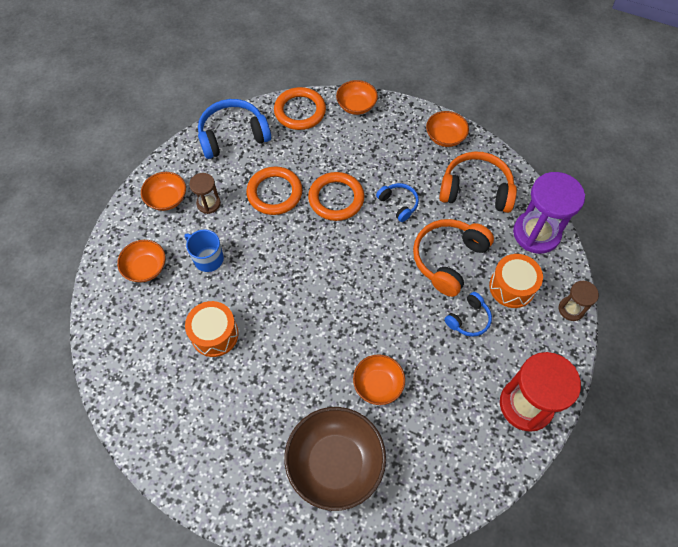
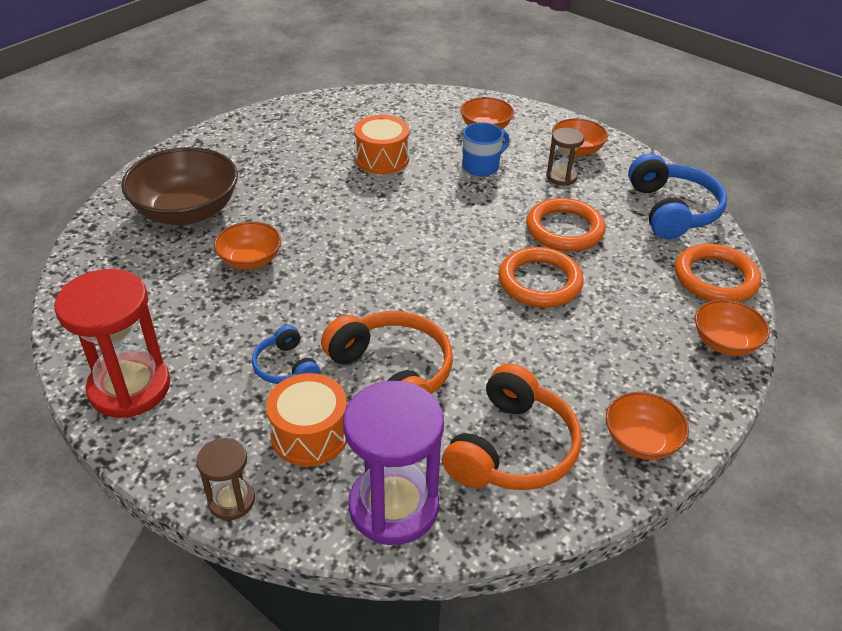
camera: 105 degrees right, 20 degrees down
blue headphones [376,183,419,222] -> none

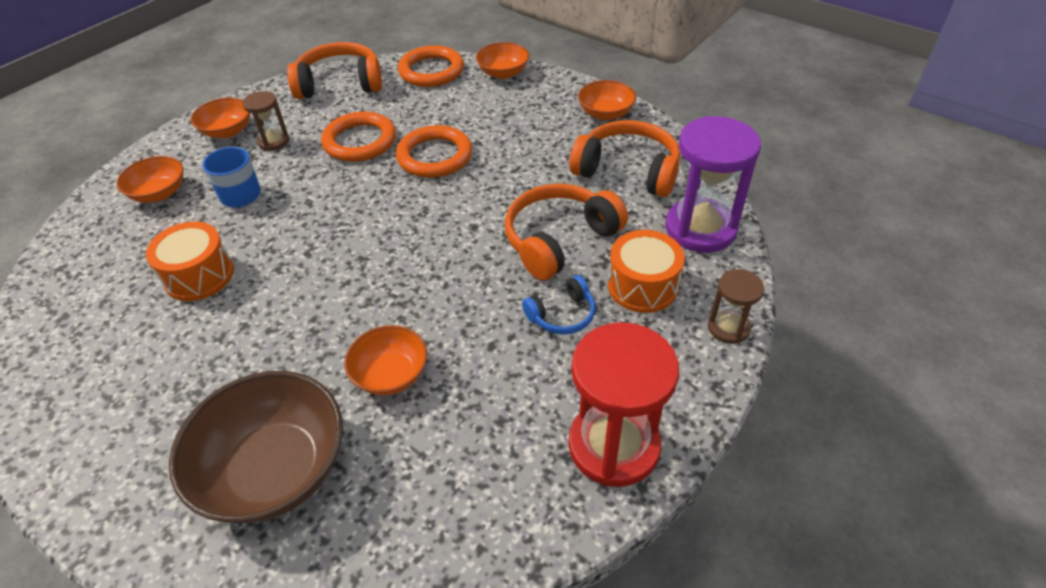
camera: 90 degrees left, 5 degrees up
blue headphones [628,154,727,239] -> orange headphones [287,42,382,99]

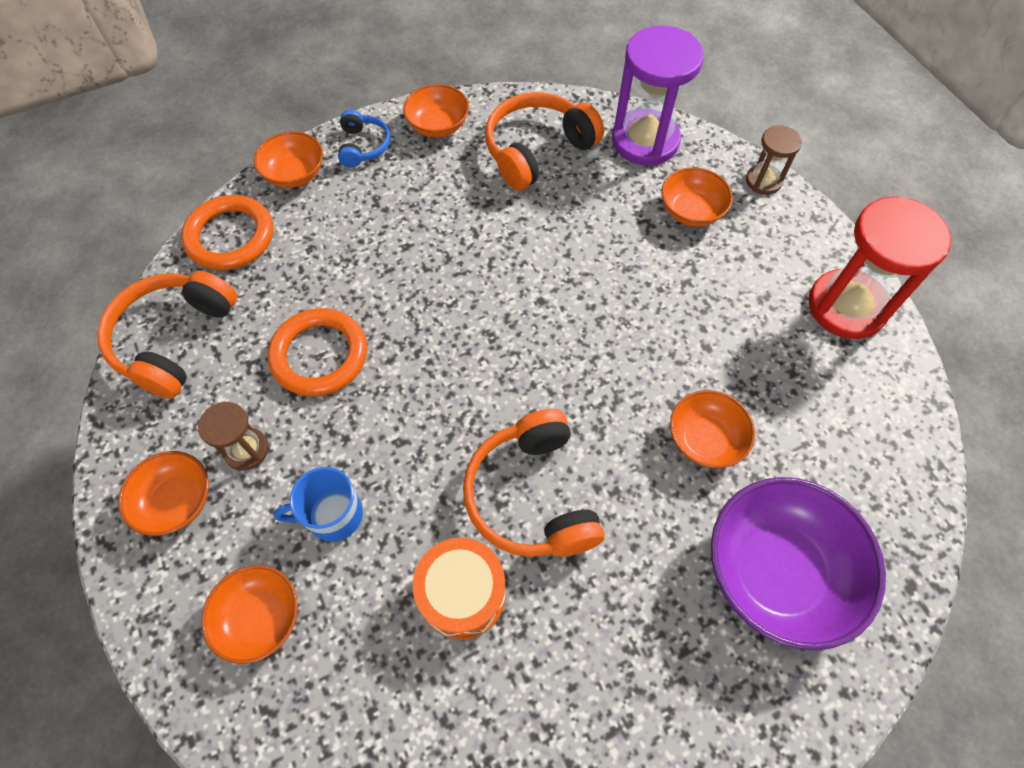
camera: 65 degrees left, 15 degrees up
brown bowl [169,371,343,523] -> purple bowl [711,477,886,650]
orange ring [396,125,472,178] -> none
orange headphones [505,184,628,281] -> orange headphones moved to [463,409,605,557]
blue headphones [522,275,596,335] -> blue headphones moved to [338,110,391,167]
orange drum [608,230,685,313] -> orange bowl [661,167,733,226]

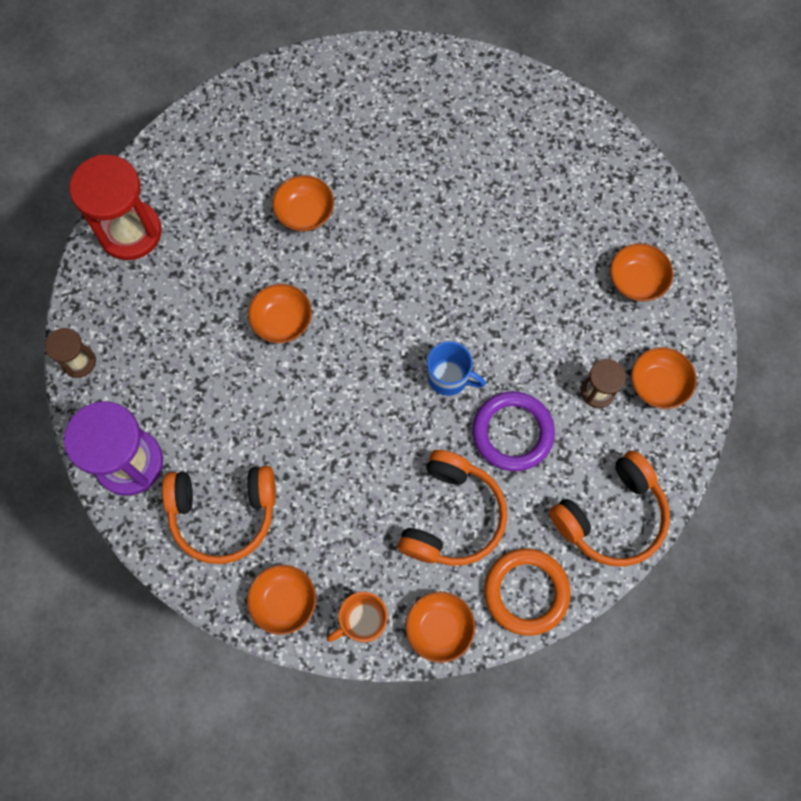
camera: 145 degrees left, 10 degrees up
orange ring [268,308,367,396] -> purple ring [472,392,555,471]
blue mug [274,467,363,542] -> blue mug moved to [427,341,486,396]
blue headphones [338,110,391,167] -> orange mug [327,592,388,643]
orange drum [413,538,506,640] -> none
orange headphones [463,409,605,557] -> orange headphones moved to [397,450,507,566]
orange bowl [661,167,733,226] -> orange bowl moved to [248,284,312,343]
purple bowl [711,477,886,650] -> none

